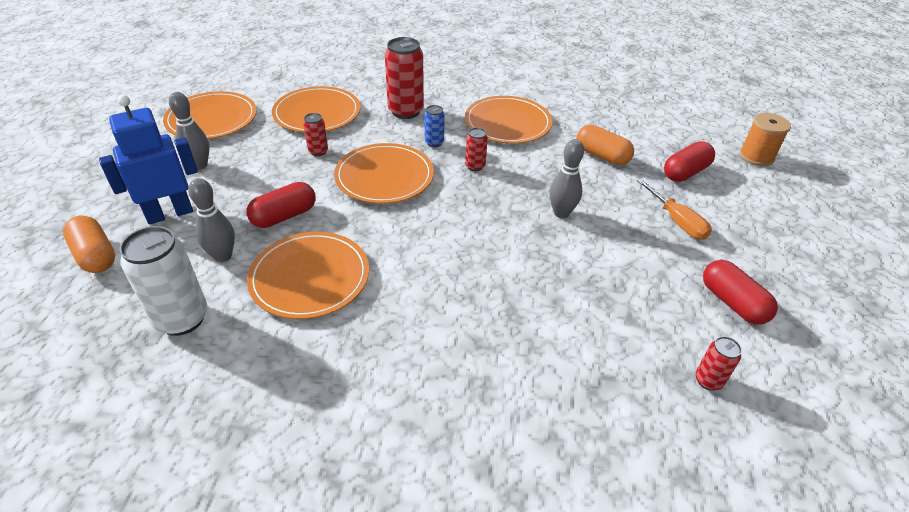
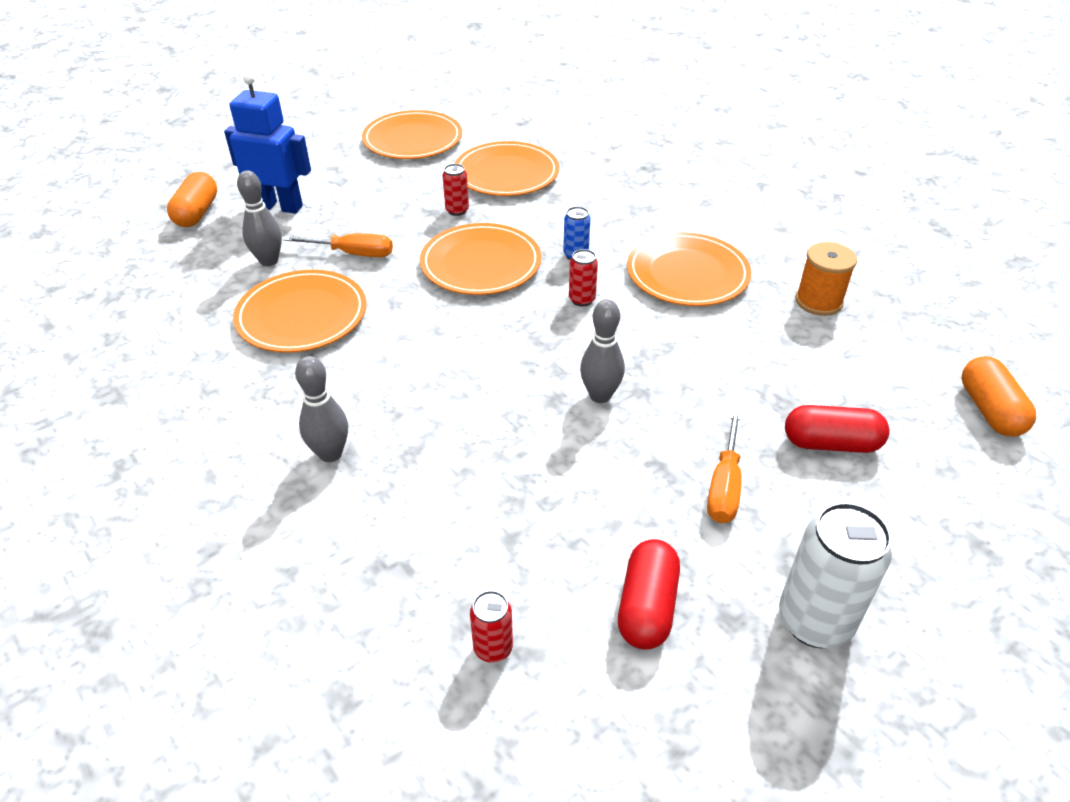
camera: 45 degrees right, 0 degrees up
white can [120,226,208,336] -> white can moved to [779,502,892,648]
grey bowling pin [169,92,209,170] -> grey bowling pin moved to [295,356,348,462]
red capsule [247,182,316,228] -> orange screwdriver [283,233,393,257]
red can [385,37,424,119] -> none
orange capsule [576,125,634,165] -> orange capsule moved to [962,356,1036,436]
orange spool [740,113,791,166] -> orange spool moved to [795,242,857,316]

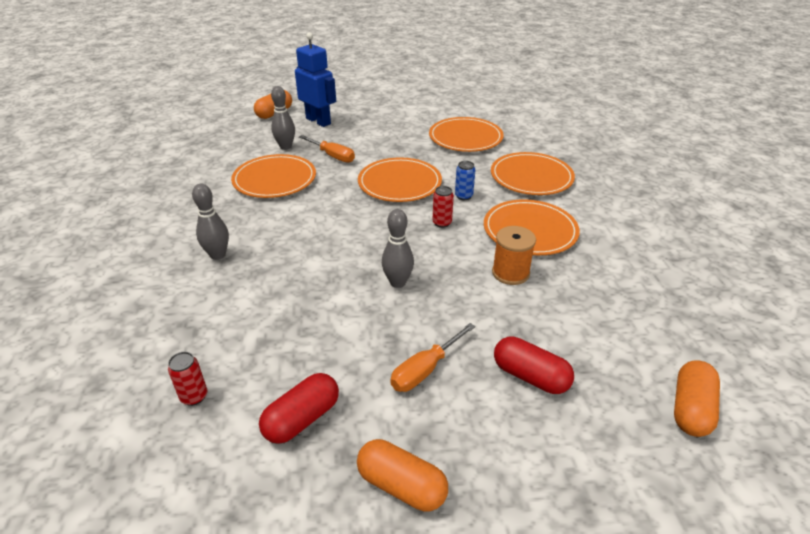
camera: 30 degrees right, 5 degrees down
orange plate [362,110,462,159] -> orange plate moved to [491,152,575,195]
red can [443,164,469,216] -> none
white can [779,502,892,648] -> orange capsule [357,439,448,511]
orange spool [795,242,857,316] -> orange spool moved to [492,226,536,285]

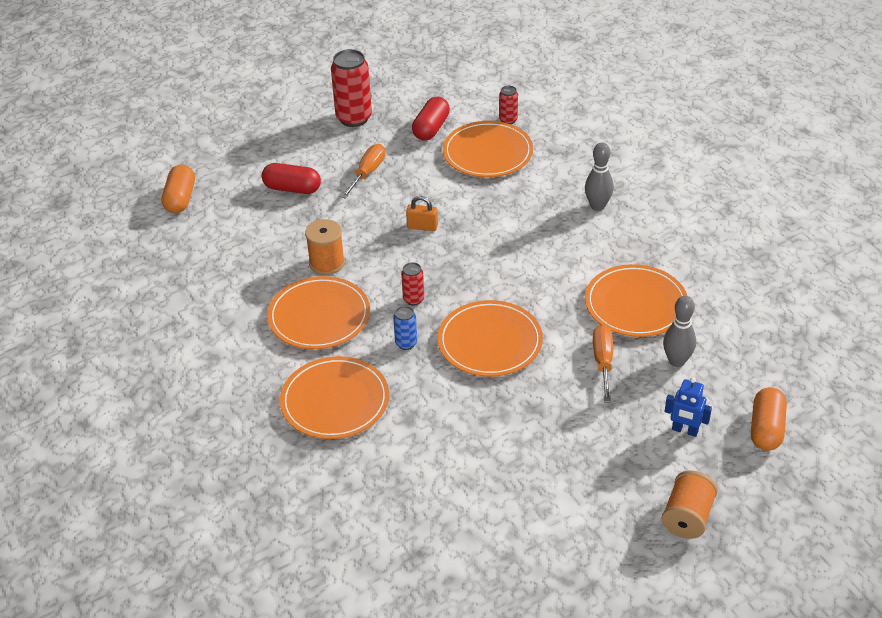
camera: 160 degrees right, 5 degrees up
blue robot [295,32,336,127] -> blue robot [665,377,712,437], size x0.56
orange screwdriver [299,135,355,163] -> orange screwdriver turned 75 degrees clockwise [593,325,613,403]
orange capsule [357,439,448,511] -> red can [331,49,372,127]
grey bowling pin [382,209,414,288] -> orange padlock [406,196,438,231]
orange plate [429,117,504,152] -> orange plate moved to [443,121,533,177]
none -> orange spool [661,470,718,539]

